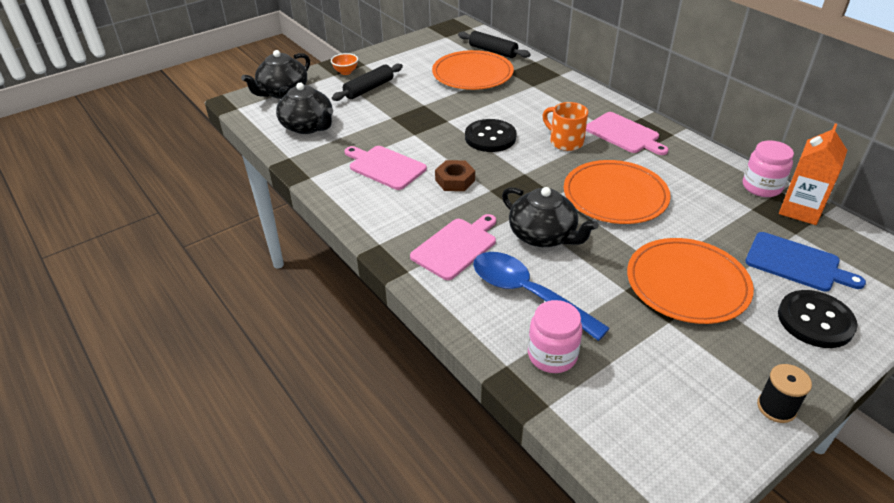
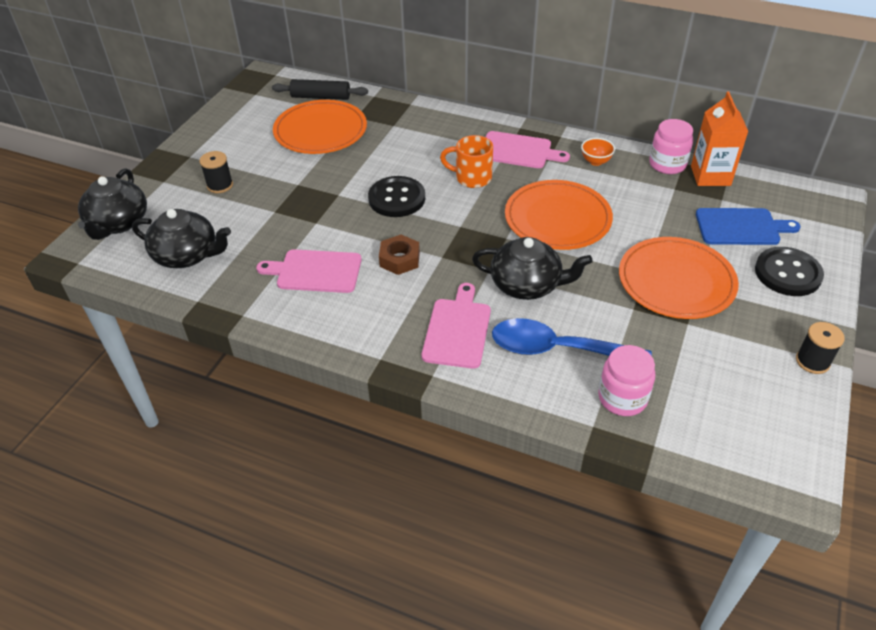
camera: 30 degrees left, 5 degrees up
orange bowl [331,53,358,75] -> orange bowl moved to [581,138,615,166]
black rolling pin [332,63,403,101] -> black spool [200,151,233,193]

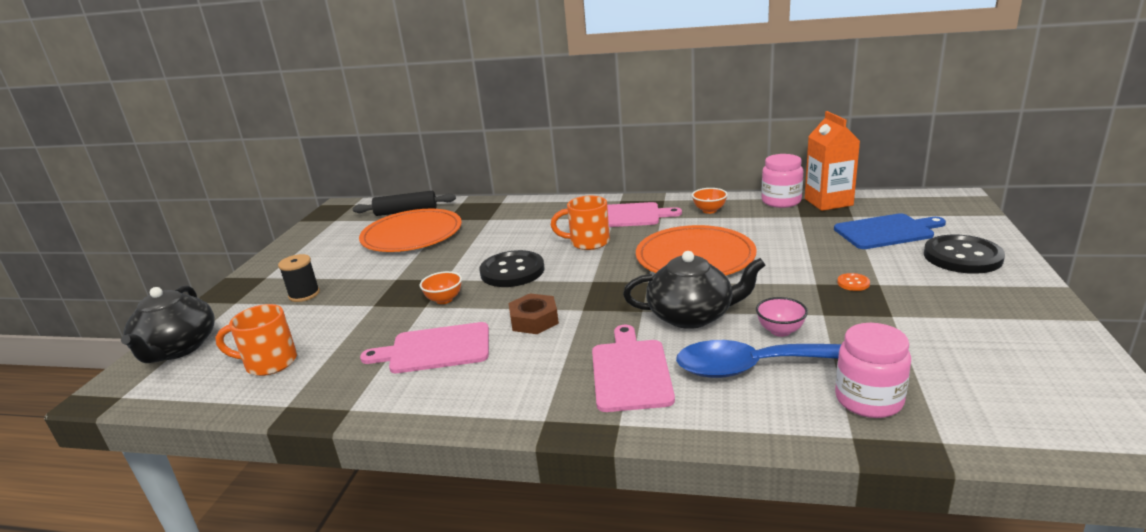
camera: 10 degrees left, 20 degrees down
black teapot [132,209,231,268] -> orange mug [215,304,297,376]
orange plate [619,237,739,319] -> orange button [837,273,870,291]
black spool [796,322,845,374] -> none
none -> orange bowl [420,271,462,304]
none -> pink bowl [756,297,808,337]

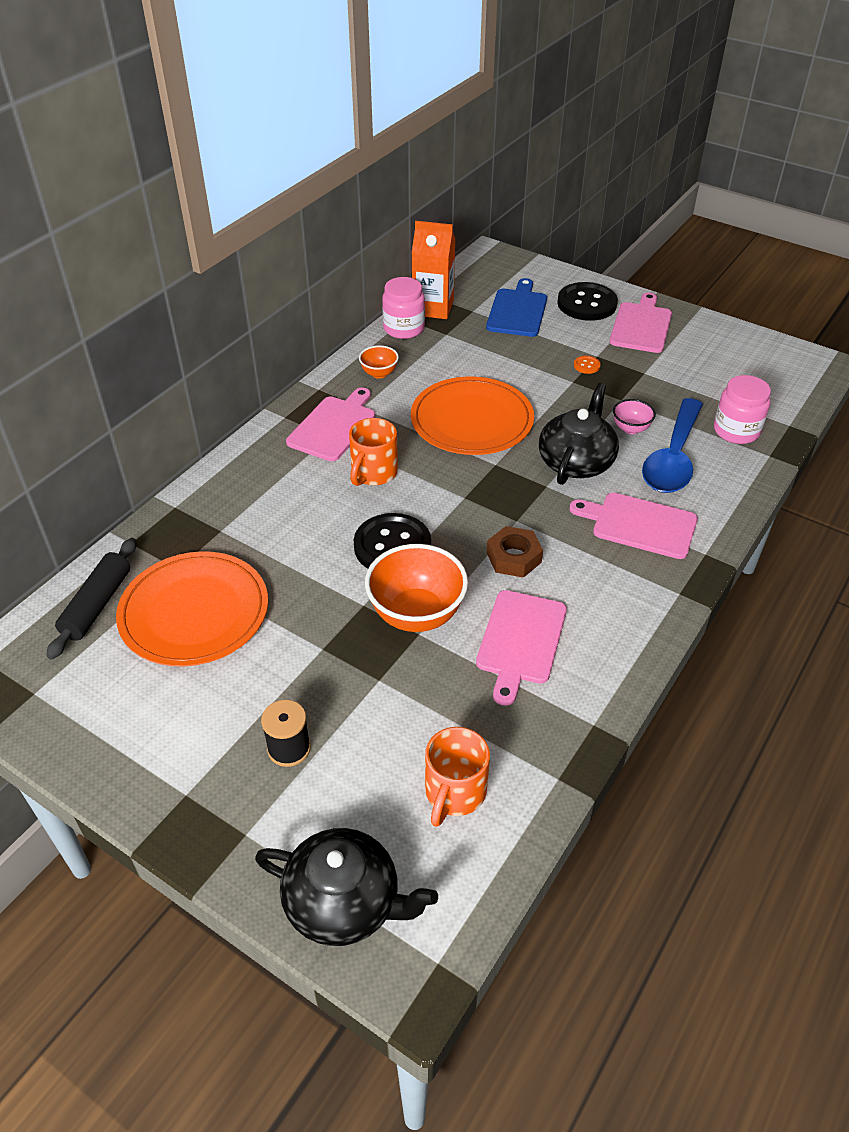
camera: 70 degrees left, 20 degrees up
orange bowl [420,271,462,304] -> orange bowl [365,544,468,632], size x1.98
none -> pink cutting board [609,293,672,353]

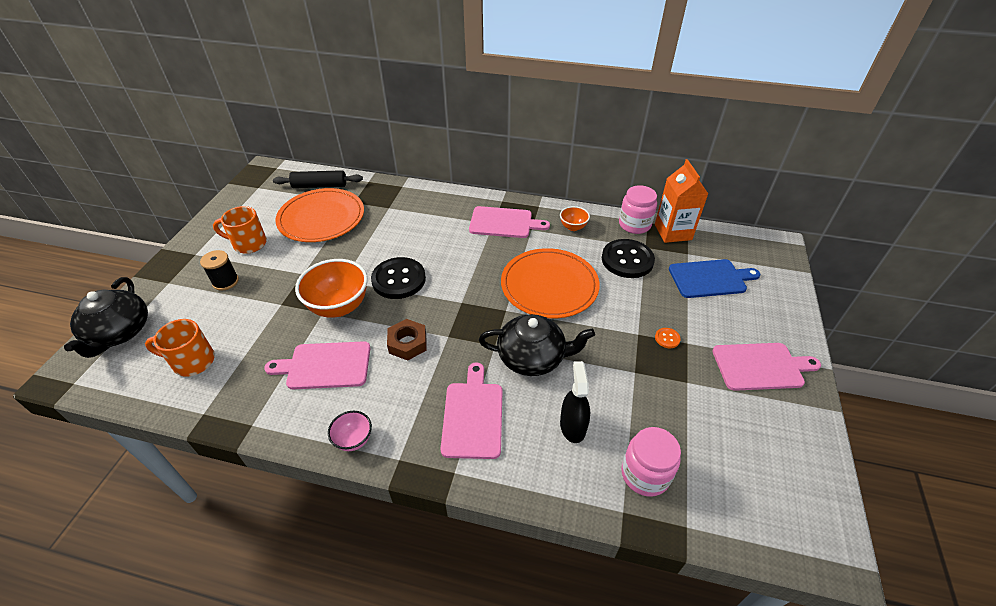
camera: 70 degrees right, 0 degrees up
orange mug [349,418,398,486] -> orange mug moved to [213,206,267,254]
black button [557,282,618,321] -> black button moved to [602,239,655,278]
pink bowl [613,399,656,434] -> pink bowl moved to [328,411,372,451]
blue spoon [642,398,703,493] -> black spray bottle [560,361,590,443]

